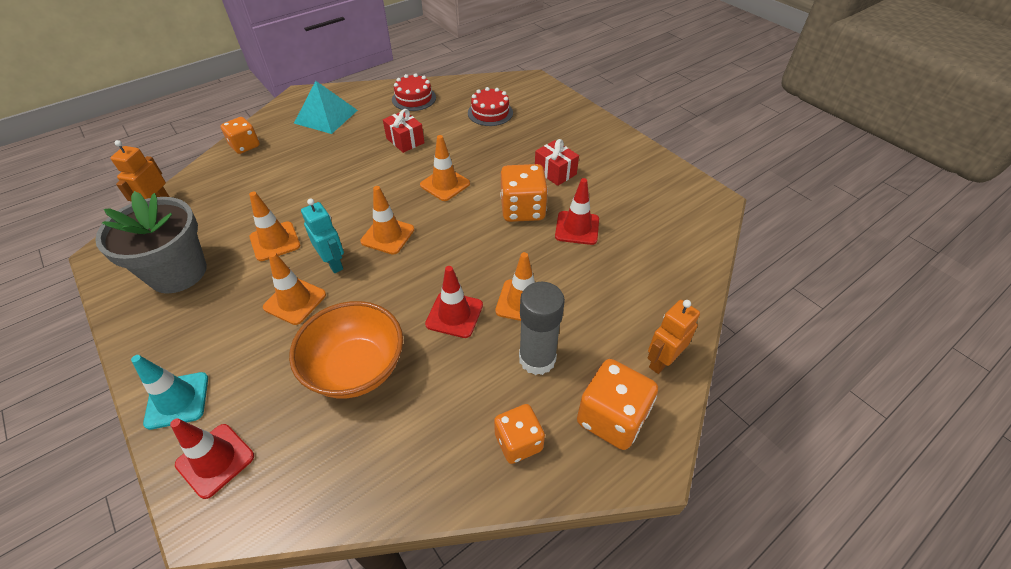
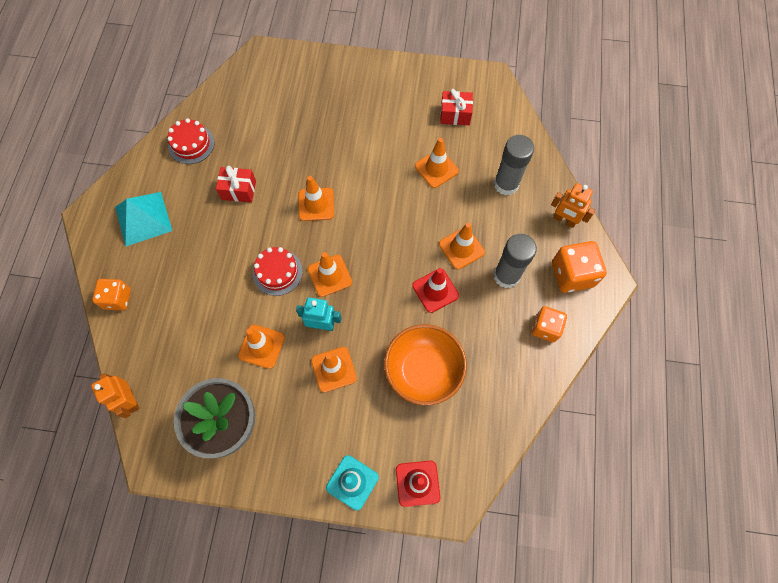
camera: 45 degrees left, 20 degrees up
red cake [468,87,513,126] -> red cake moved to [253,247,303,296]
orange dice [500,164,548,222] -> none
red gift [535,139,579,186] -> red gift moved to [440,89,473,125]
red traffic cone [555,178,599,245] -> orange traffic cone [415,138,459,188]
orange robot [648,300,700,374] -> orange robot turned 60 degrees counterclockwise [551,183,595,228]
none -> grey glue stick [494,135,534,196]

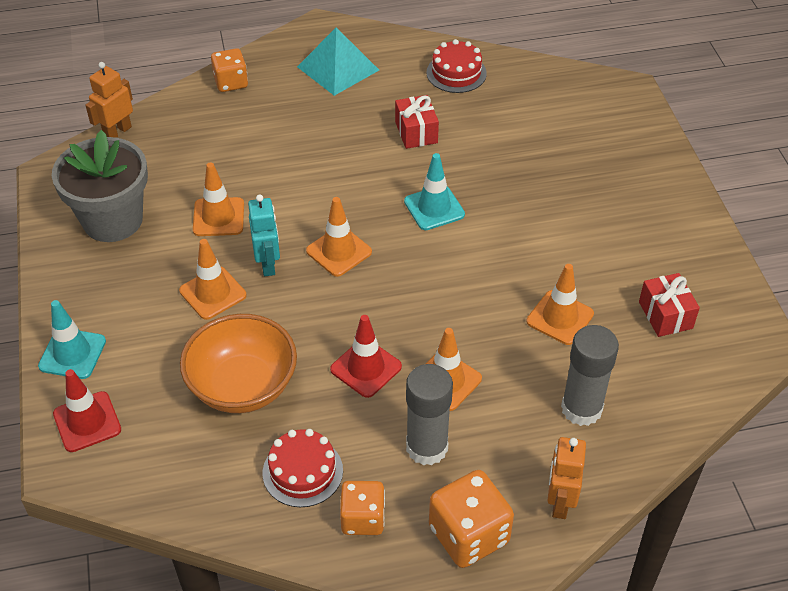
camera: 70 degrees right, 20 degrees down
red cake [253,247,303,296] -> red cake moved to [263,429,343,507]
orange traffic cone [298,176,334,221] -> turquoise traffic cone [404,153,465,230]

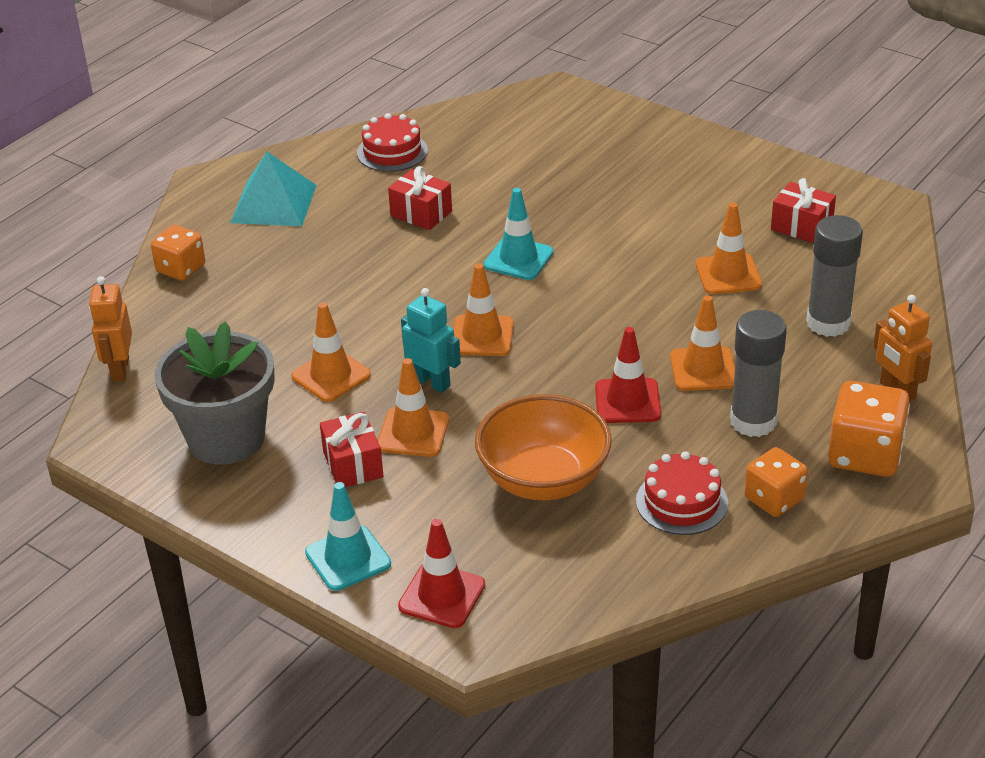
camera: 40 degrees left, 10 degrees down
none -> red gift [320,412,383,487]

